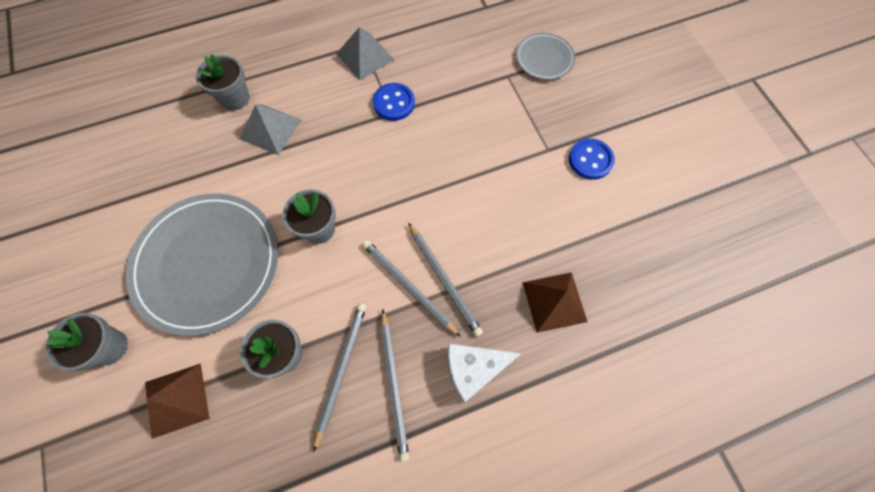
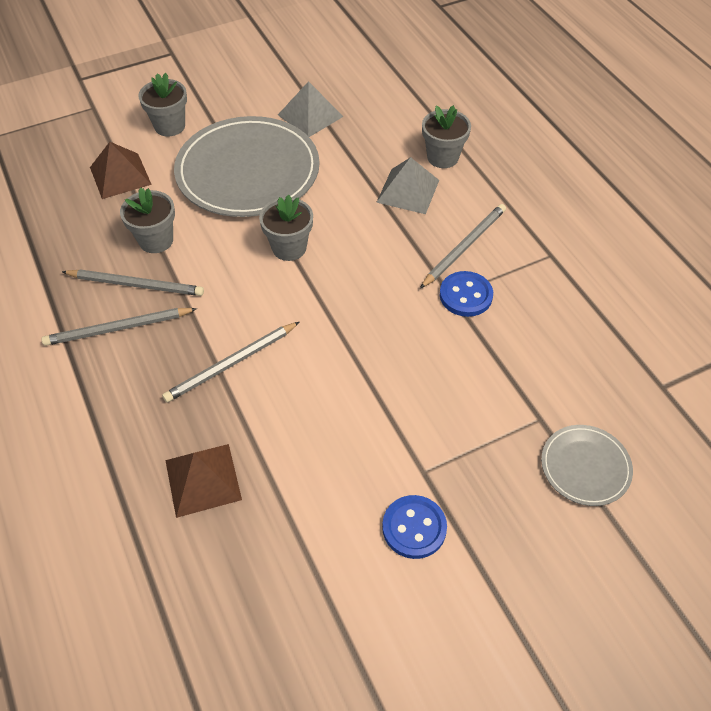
camera: 85 degrees right, 15 degrees down
grey pyramid [336,27,394,80] -> grey pyramid moved to [278,81,343,137]
grey pencil [362,240,461,337] -> grey pencil moved to [420,204,506,288]
white cheese [447,344,522,403] -> none

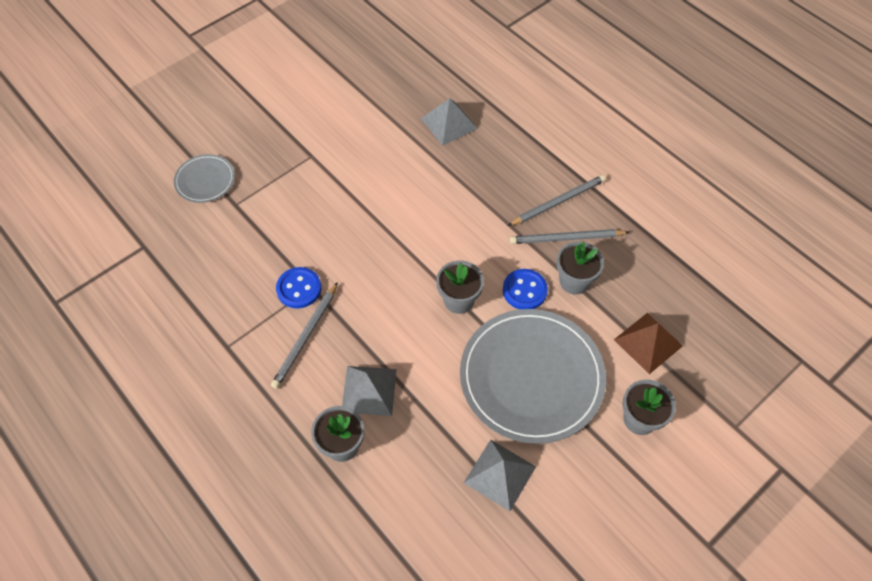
camera: 165 degrees right, 5 degrees up
grey pencil [162,322,299,402] -> none
brown pyramid [165,444,242,518] -> grey pyramid [421,98,478,146]
blue button [382,495,447,559] -> blue button moved to [503,269,548,309]

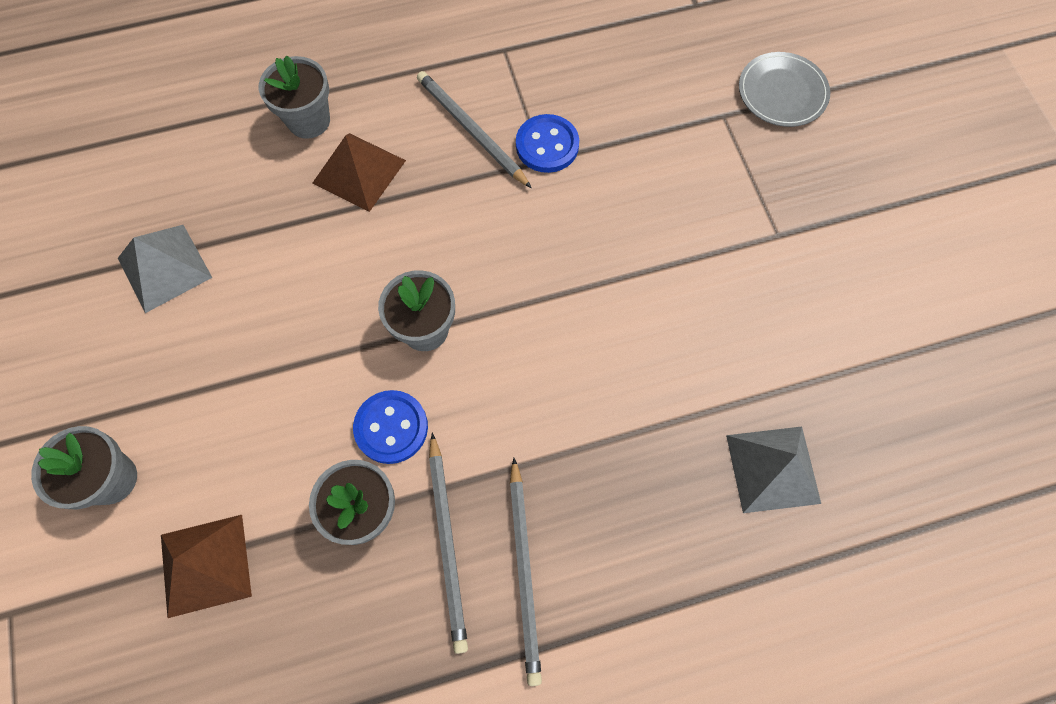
camera: 115 degrees right, 10 degrees up
grey pyramid [342,366,397,416] -> brown pyramid [312,133,406,212]
grey plate [460,309,606,444] -> none
grey pencil [510,229,629,244] -> grey pencil turned 150 degrees clockwise [429,433,468,654]

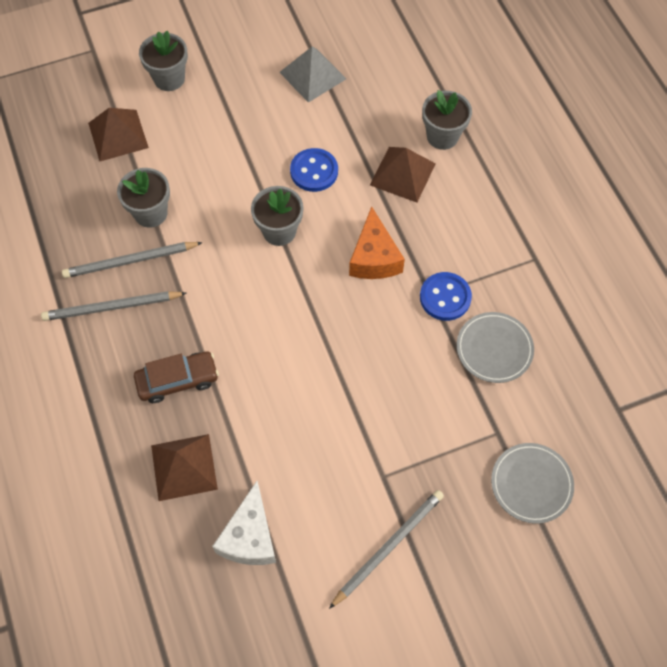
camera: 85 degrees right, 5 degrees down
blue button [353,390,428,464] -> blue button moved to [290,148,338,192]
grey pencil [417,71,532,188] -> grey pencil moved to [329,490,444,609]
grey pyramid [726,427,821,513] -> brown pyramid [151,434,218,501]
none -> brown car [134,351,219,403]
none -> white cheese [212,481,276,565]
none -> orange cheese [349,206,405,279]
none -> grey plate [457,312,534,383]

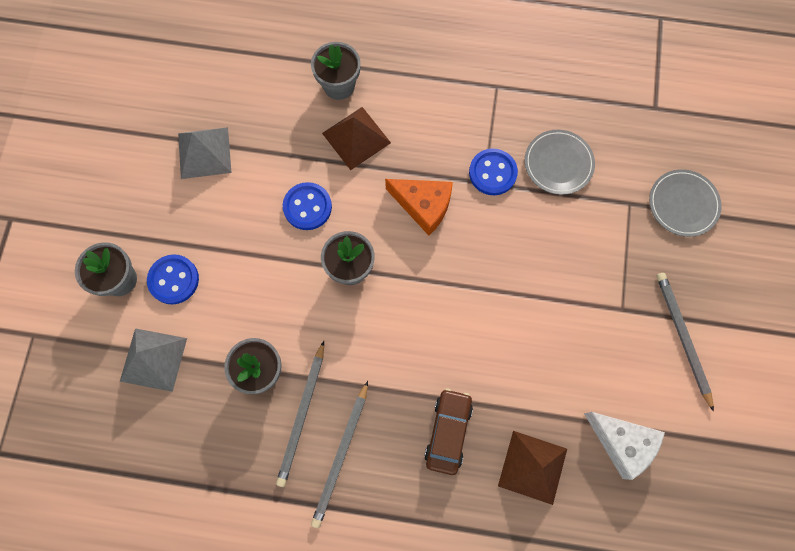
camera: 60 degrees left, 10 degrees up
brown pyramid [88,108,149,161] -> grey pyramid [120,328,187,392]
none -> blue button [147,254,199,305]

